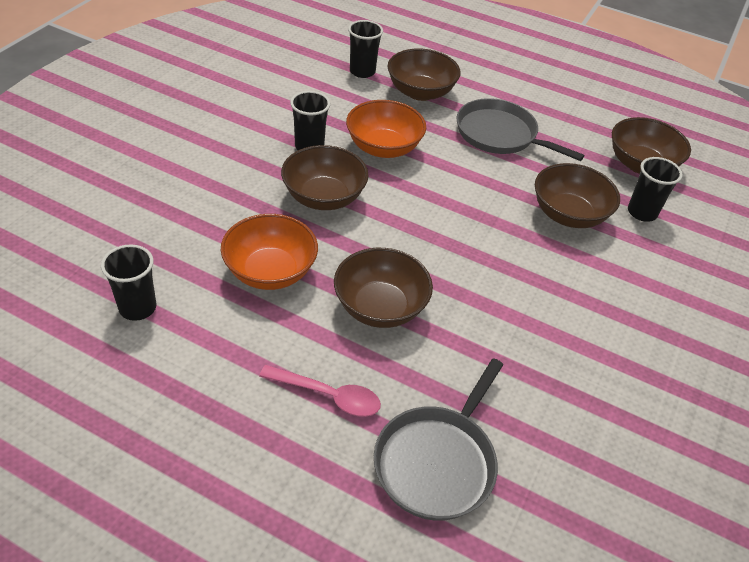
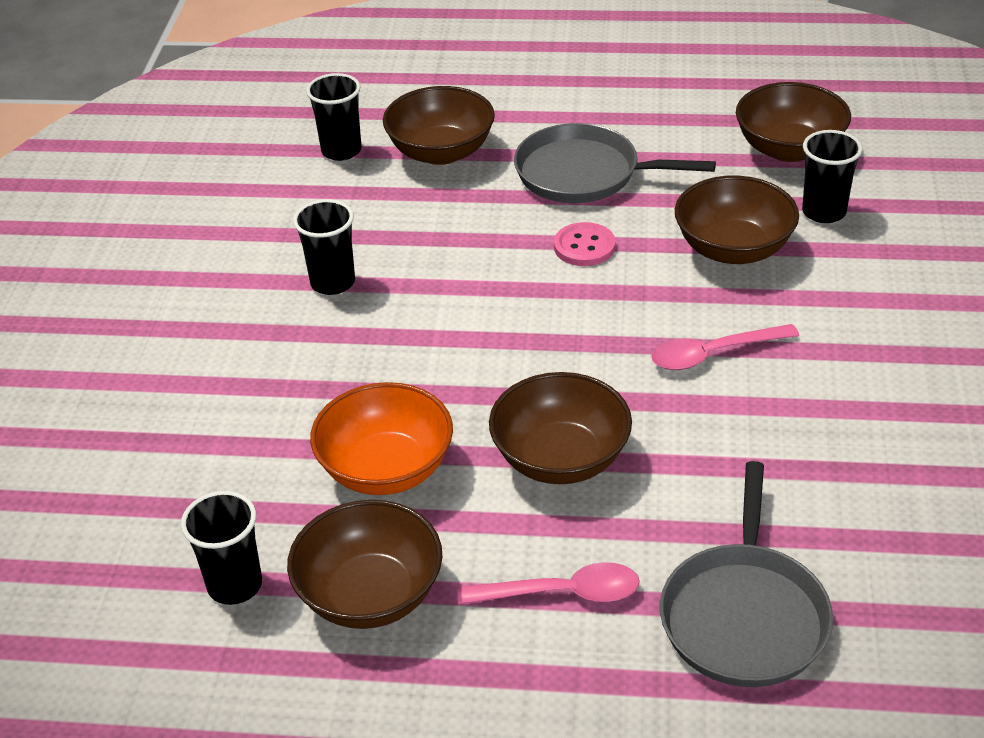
camera: 15 degrees left, 5 degrees down
brown bowl [281,145,369,210] -> brown bowl moved to [287,500,442,629]
orange bowl [346,100,426,158] -> none
none -> pink button [554,222,615,266]
none -> pink spoon [651,324,799,370]

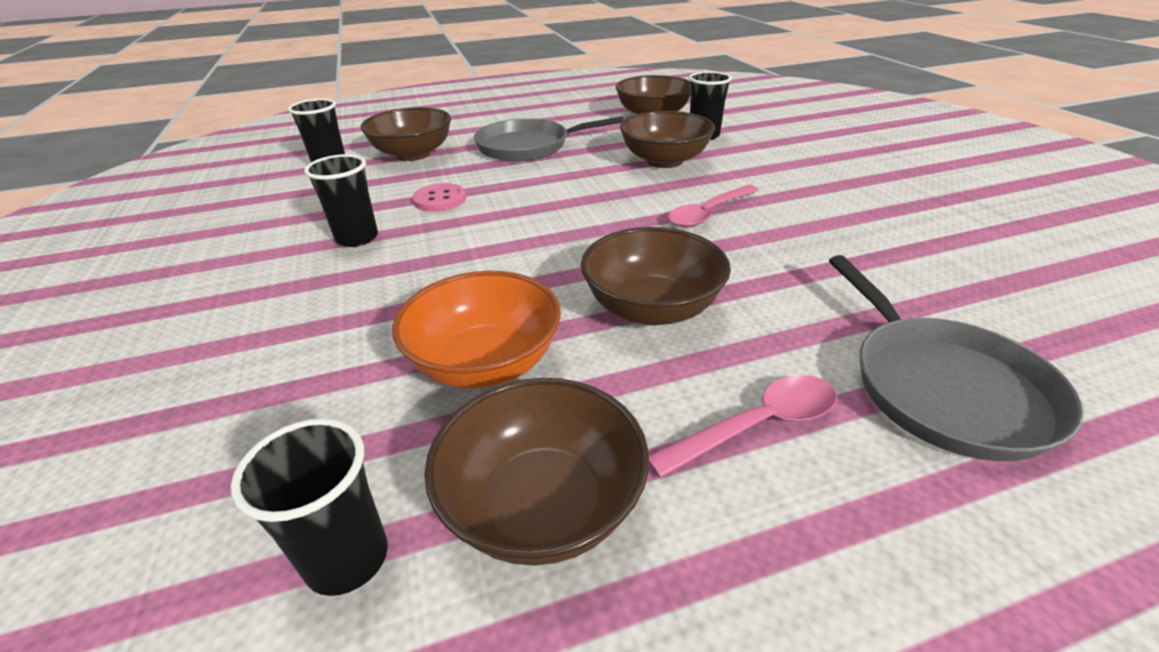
camera: 25 degrees left, 5 degrees down
pink button [554,222,615,266] -> pink button moved to [412,183,466,212]

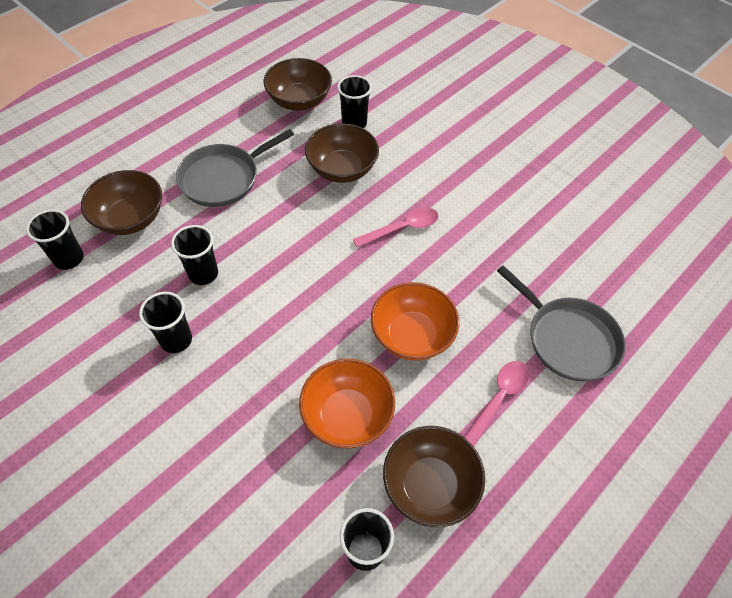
camera: 30 degrees left, 20 degrees up
pink button [412,183,466,212] -> black cup [171,225,218,285]
brown bowl [581,227,731,325] -> orange bowl [371,282,459,361]
pink spoon [668,185,759,228] -> pink spoon turned 135 degrees counterclockwise [353,207,439,247]

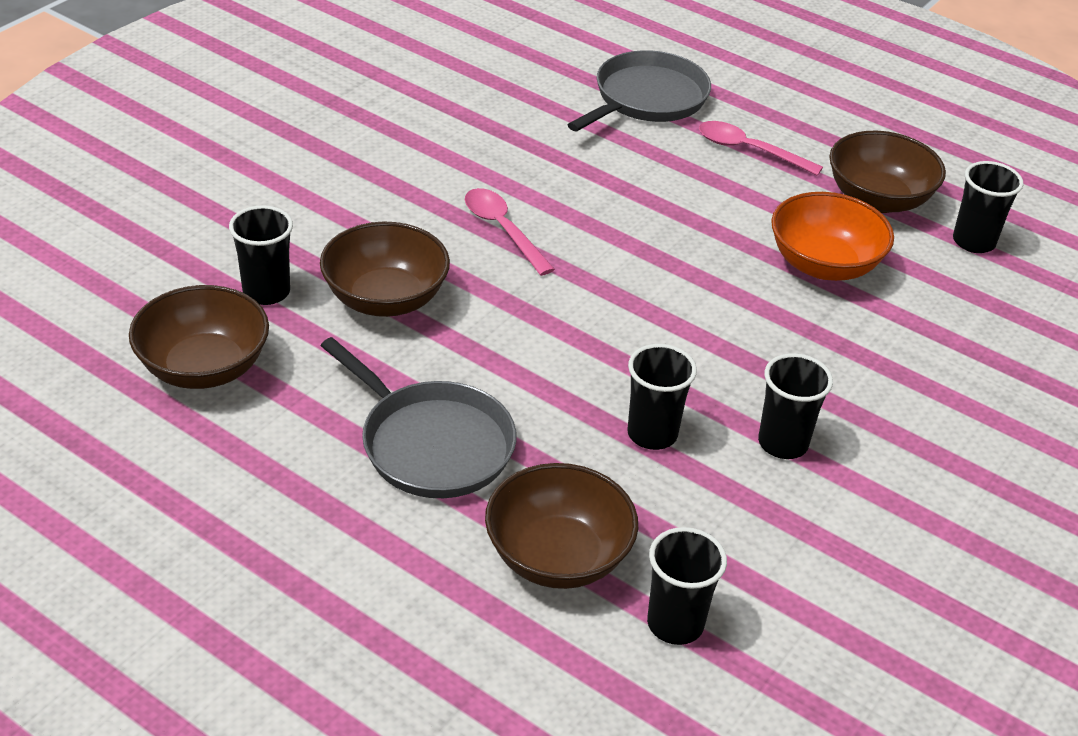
camera: 100 degrees left, 15 degrees down
orange bowl [371,282,459,361] -> none

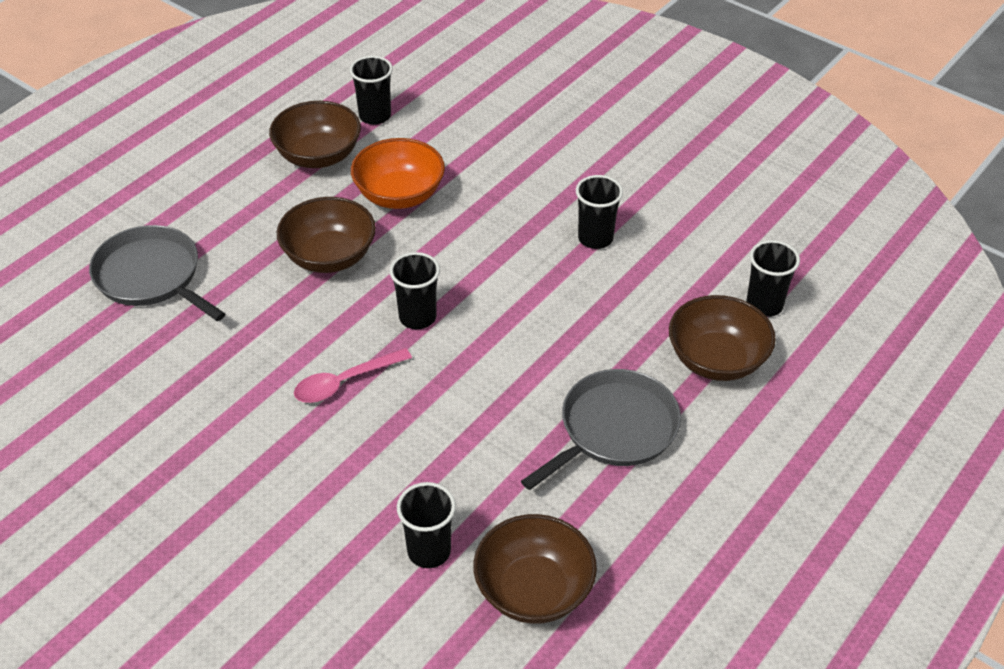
camera: 85 degrees left, 5 degrees up
brown bowl [320,221,450,317] -> brown bowl moved to [277,197,376,273]
black cup [627,344,697,450] -> black cup moved to [390,252,440,329]
pink spoon [699,121,823,176] -> none

